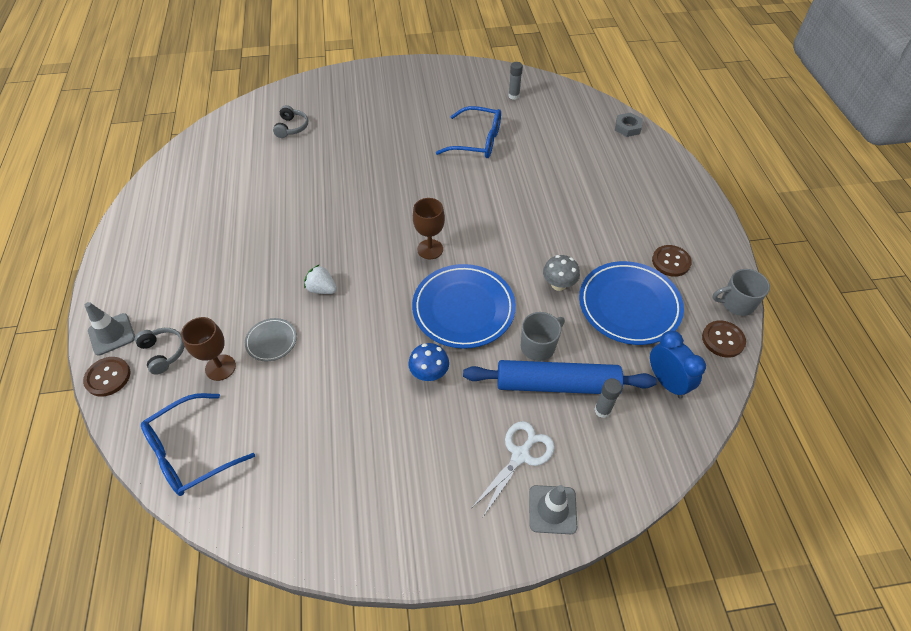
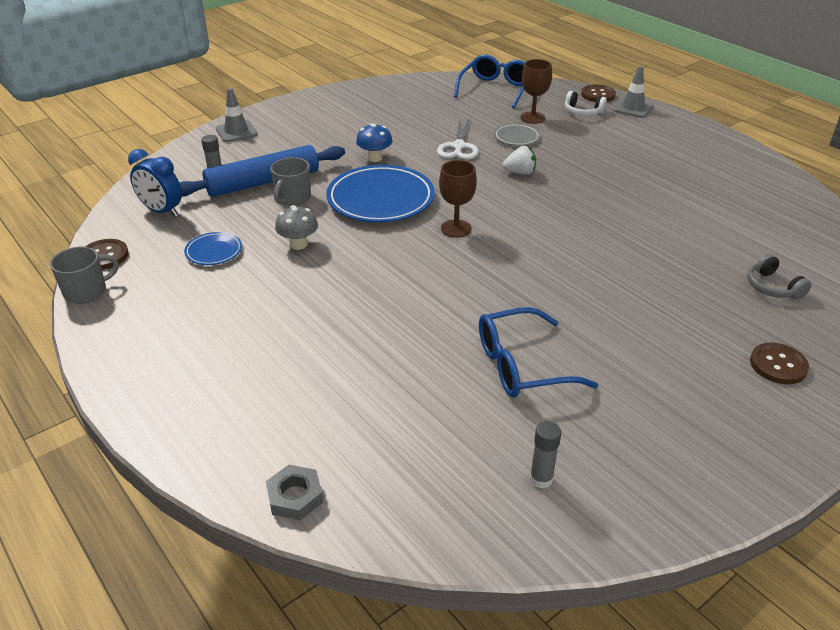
camera: 150 degrees right, 15 degrees down
grey headphones [135,328,185,375] -> white headphones [565,91,607,116]
white scissors [473,421,555,517] -> white scissors moved to [437,118,479,160]
blue plate [579,261,684,345] -> blue plate [184,232,242,265], size x0.48
brown button [652,245,692,277] -> brown button moved to [750,342,809,384]

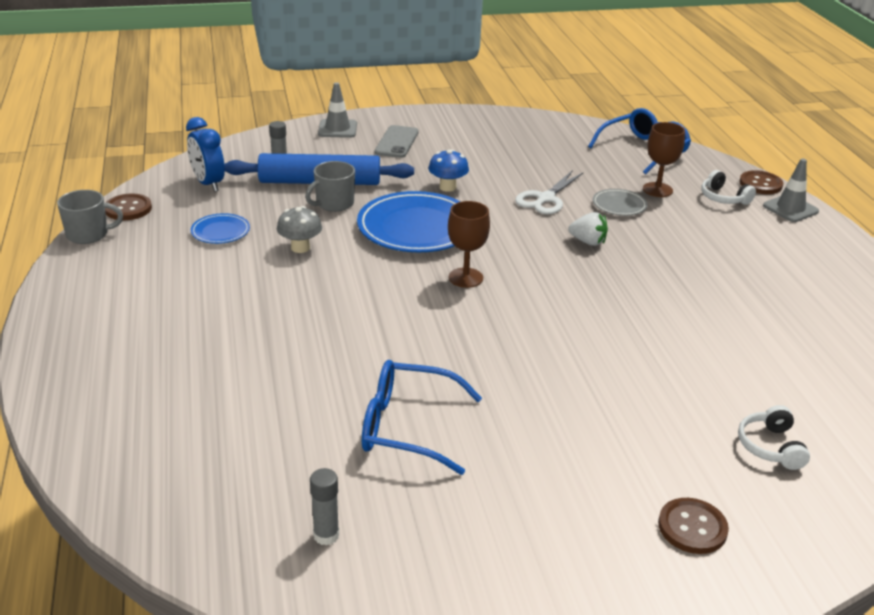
camera: 25 degrees right, 5 degrees down
grey nut [266,465,323,521] -> none
grey headphones [747,254,812,299] -> white headphones [738,405,810,470]
none -> grey phone [375,125,419,158]

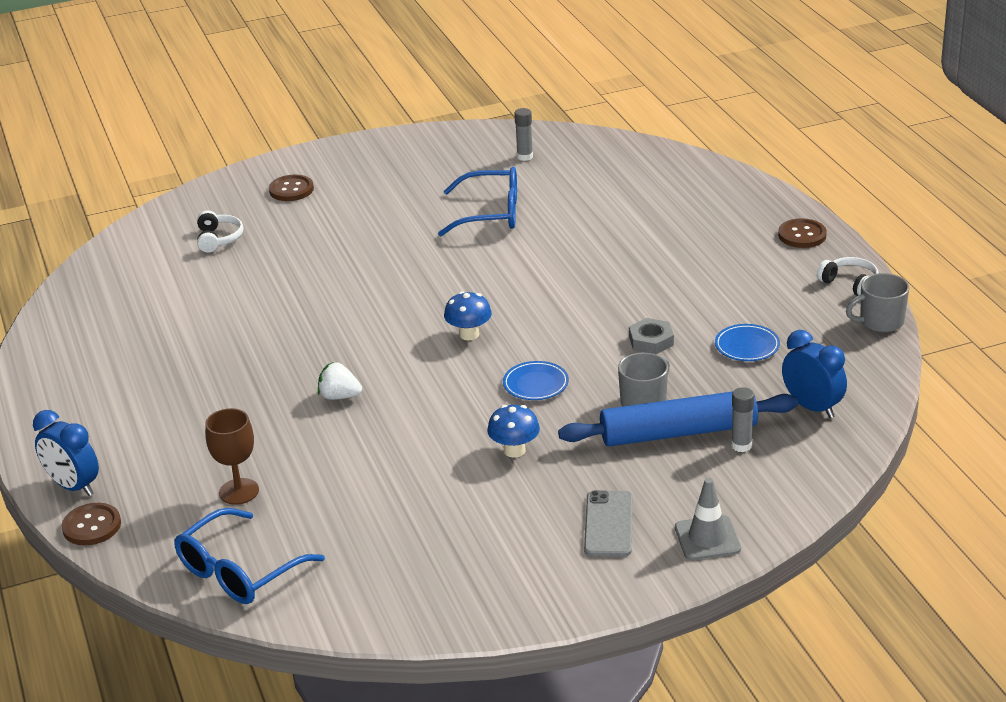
camera: 175 degrees right, 0 degrees up
brown button [105,194,152,220] -> brown button moved to [778,218,827,248]
grey mushroom [277,206,322,253] -> grey nut [629,318,674,354]
blue plate [357,191,461,252] -> blue plate [503,361,569,400], size x0.48
brown goblet [448,201,490,288] -> blue mushroom [444,291,492,340]
white scissors [515,170,584,214] -> none
grey plate [593,189,647,216] -> none
white headphones [701,170,756,205] -> white headphones moved to [817,257,879,296]
grey traffic cone [763,159,819,222] -> blue clock [33,410,99,496]

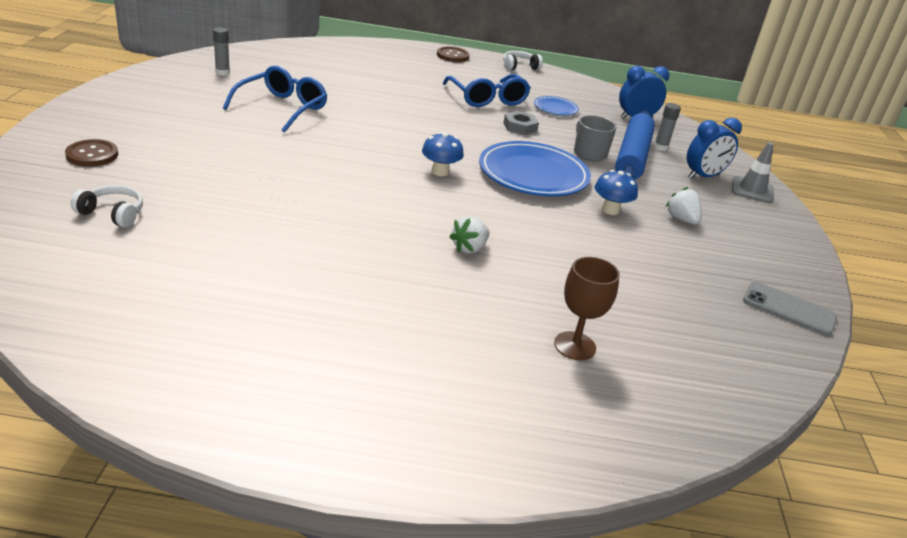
camera: 70 degrees left, 0 degrees up
blue clock [33,410,99,496] -> blue clock moved to [687,118,742,179]
brown button [62,503,121,545] -> none
blue glasses [174,508,325,604] -> blue glasses moved to [442,74,531,107]
blue plate [503,361,569,400] -> blue plate [479,141,591,196], size x2.08
grey phone [584,490,633,557] -> grey phone moved to [743,282,837,336]
grey mug [846,273,910,332] -> none
none -> white strawberry [665,187,702,225]

